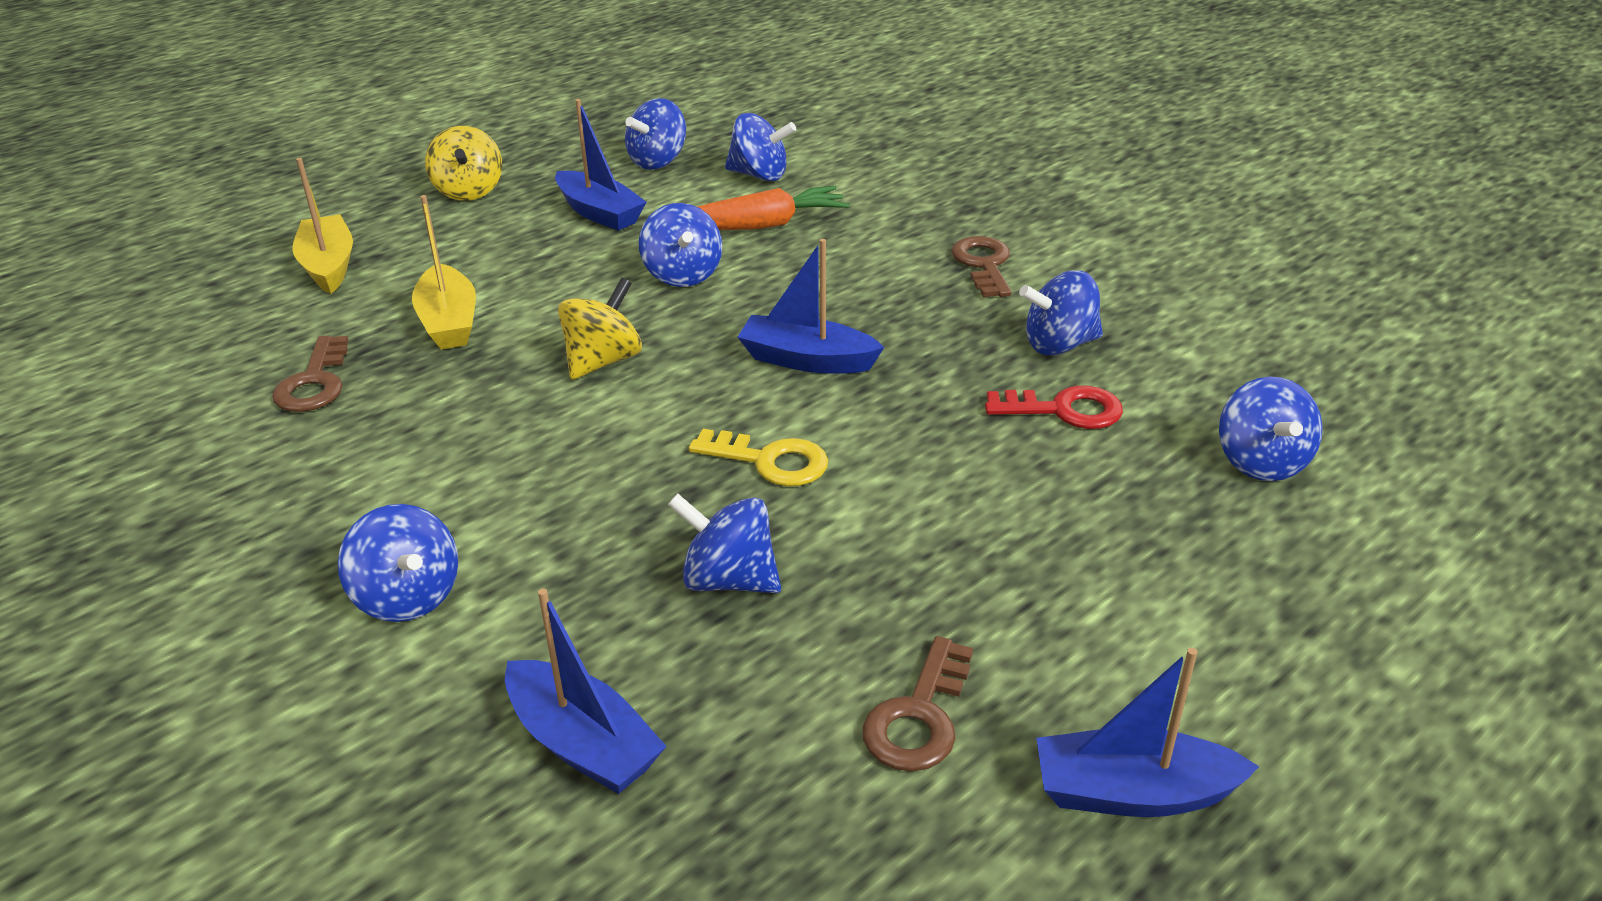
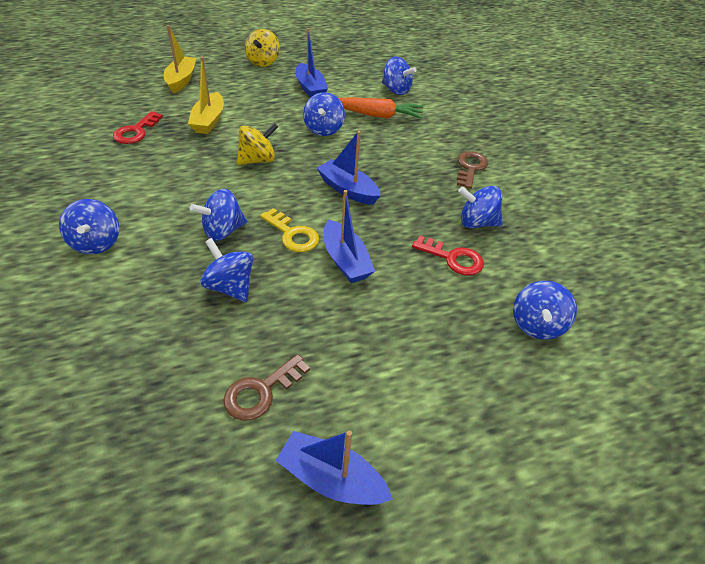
camera: 20 degrees right, 10 degrees up
brown key [272,335,349,412] -> red key [113,111,163,144]
blue boat [505,588,667,794] -> blue boat moved to [324,190,375,283]
blue spinning top [625,98,686,170] -> blue spinning top moved to [190,189,247,241]

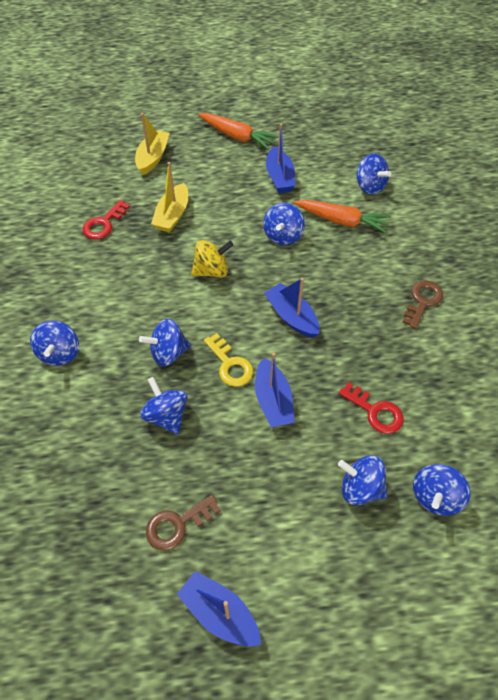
camera: 15 degrees right, 10 degrees up
yellow spinning top [245,29,279,67] -> orange carrot [198,113,279,150]
blue spinning top [458,186,503,228] -> blue spinning top moved to [338,455,388,505]

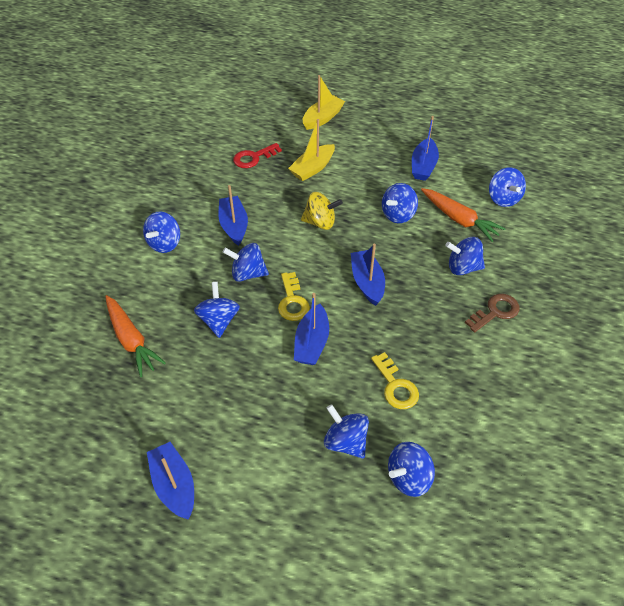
camera: 25 degrees right, 5 degrees down
brown key [146,495,221,551] -> none
orange carrot [198,113,279,150] -> orange carrot moved to [105,295,166,377]
red key [339,382,404,434] -> yellow key [371,352,419,409]
none -> blue boat [219,185,248,246]
none -> blue spinning top [445,237,485,275]

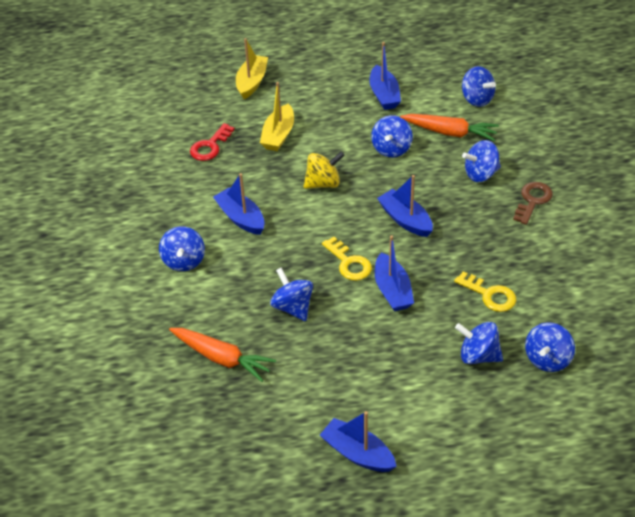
camera: 25 degrees left, 5 degrees down
blue spinning top [223,243,269,282] -> none

